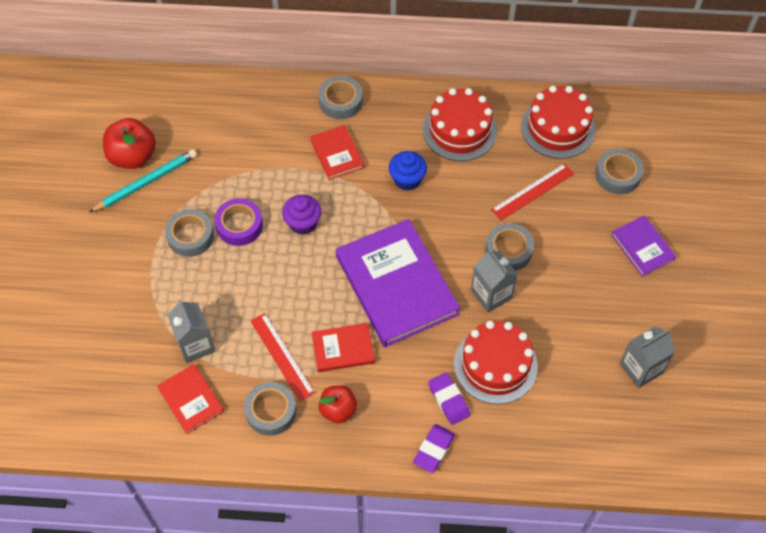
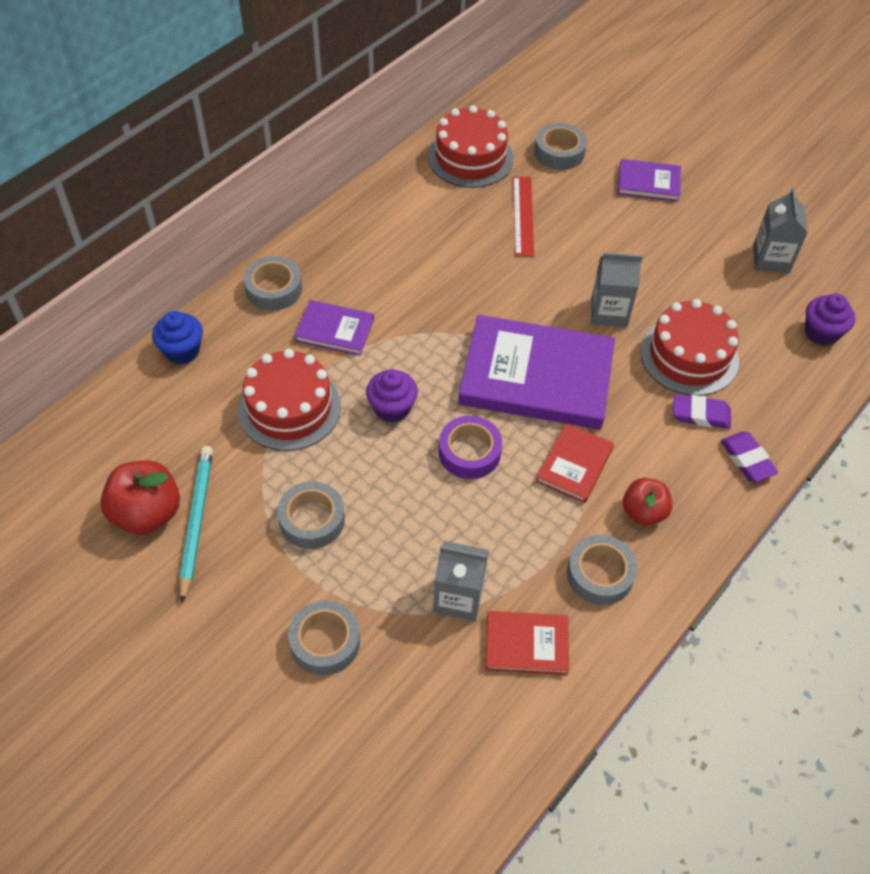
camera: 55 degrees left, 5 degrees down
purple tape [215,198,263,246] -> purple tape moved to [439,416,502,479]
red ruler [251,313,315,401] -> none
red book [310,125,364,180] -> purple book [295,300,374,356]
blue cupcake [389,151,427,191] -> blue cupcake moved to [152,311,203,364]
red cake [423,88,497,161] -> red cake moved to [238,349,341,451]
grey tape [485,223,534,271] -> grey tape moved to [288,600,360,675]
none -> purple cupcake [805,294,855,346]

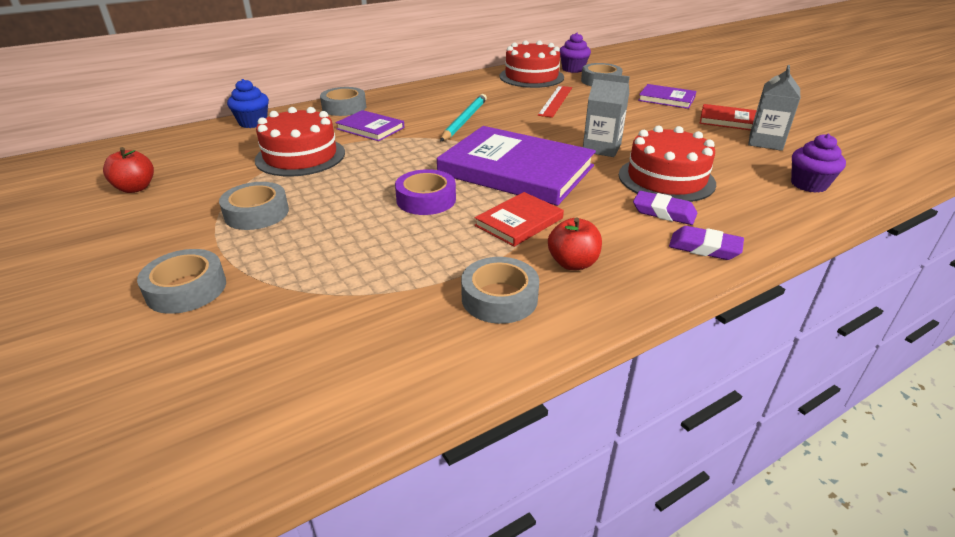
camera: 20 degrees right, 20 degrees down
red apple [100,460,180,535] -> red apple [103,147,154,193], size x0.65
turquoise pencil [179,446,213,603] -> turquoise pencil moved to [440,94,487,142]
purple cupcake [366,369,418,423] -> purple cupcake moved to [560,33,591,73]
grey carton [433,541,489,621] -> none
red book [486,611,569,675] -> red book moved to [700,104,757,130]
purple eraser [721,432,779,482] -> purple eraser turned 60 degrees counterclockwise [669,226,744,260]

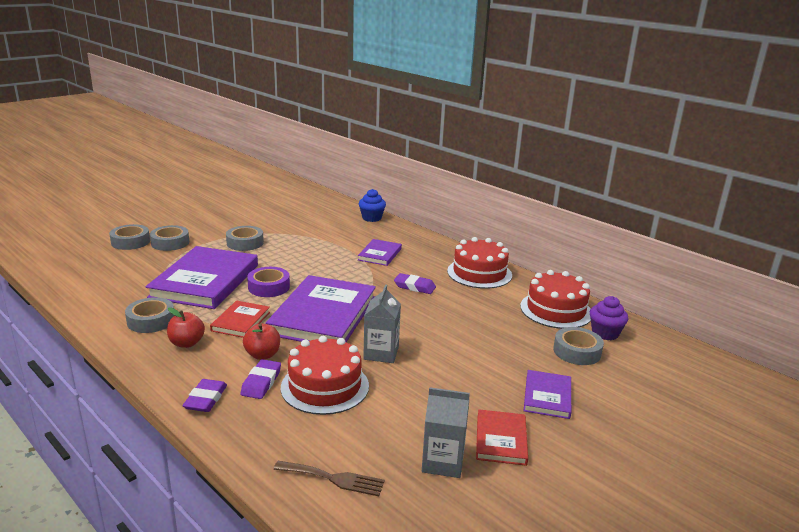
camera: 75 degrees right, 10 degrees down
red apple [103,147,154,193] -> red apple moved to [243,323,280,360]
red cake [255,107,345,176] -> red cake moved to [447,237,512,289]
grey tape [320,87,366,116] -> grey tape moved to [109,224,150,250]
turquoise pencil [440,94,487,142] -> purple eraser [394,273,436,294]
red book [475,192,564,247] -> red book turned 75 degrees clockwise [210,300,270,338]
red ruler [538,86,572,118] -> none
purple cupcake [791,134,846,193] -> brown fork [274,461,385,496]
none -> purple book [145,246,258,309]

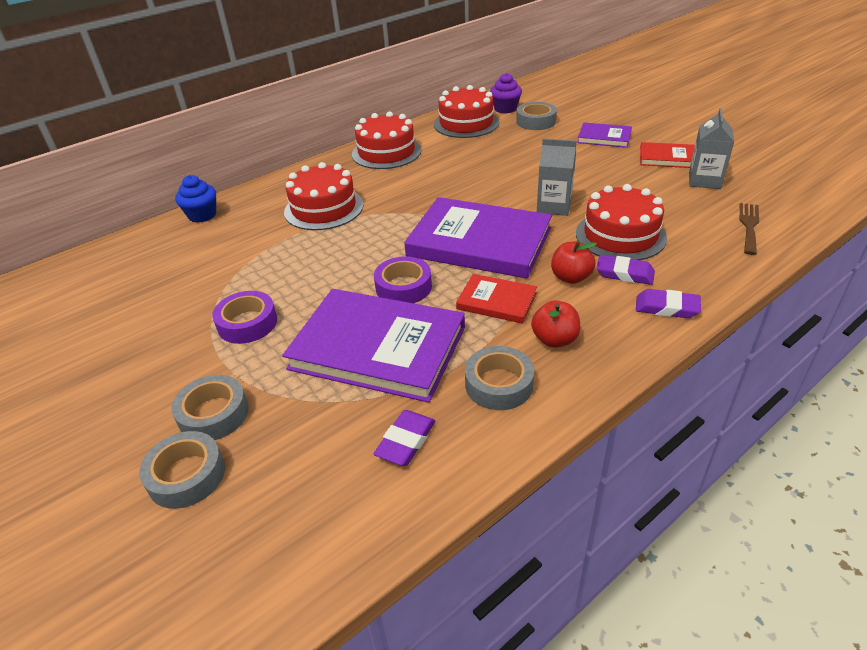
camera: 80 degrees left, 15 degrees up
grey tape [226,226,264,251] -> purple tape [212,291,277,344]
purple book [358,239,402,266] -> red cake [284,162,364,230]
purple eraser [394,273,436,294] -> purple eraser moved to [374,410,436,466]

